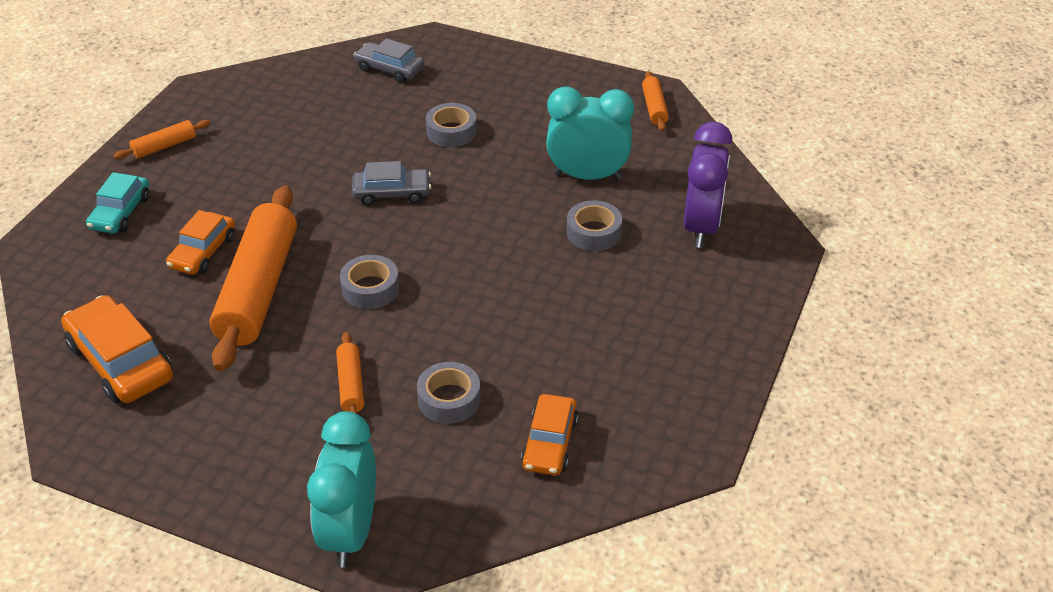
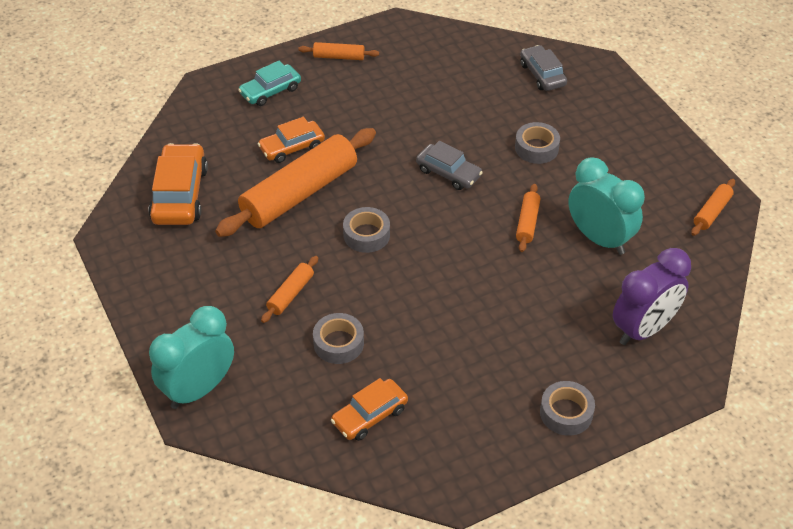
camera: 40 degrees right, 5 degrees up
grey tape [567,200,622,251] -> grey tape moved to [540,381,595,436]
none -> orange rolling pin [516,184,540,252]

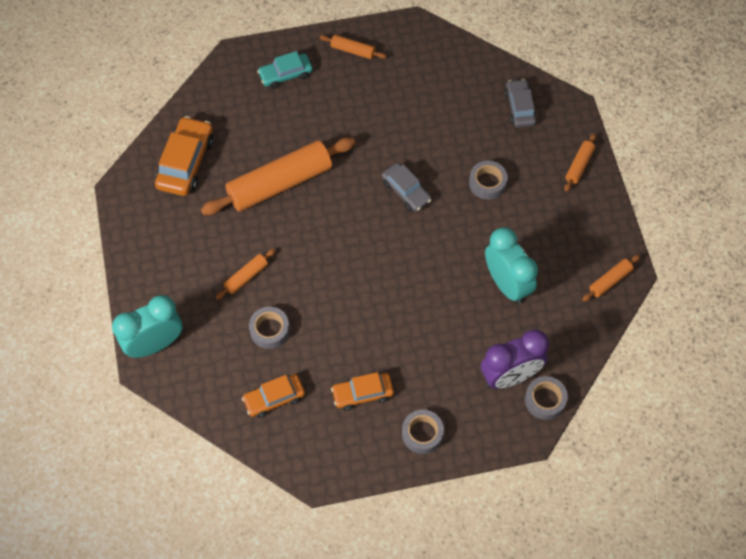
camera: 15 degrees right, 15 degrees up
orange car [258,117,325,163] -> orange car moved to [331,372,394,410]
grey tape [343,207,390,253] -> grey tape moved to [525,376,568,420]
orange rolling pin [516,184,540,252] -> orange rolling pin moved to [564,133,596,192]

